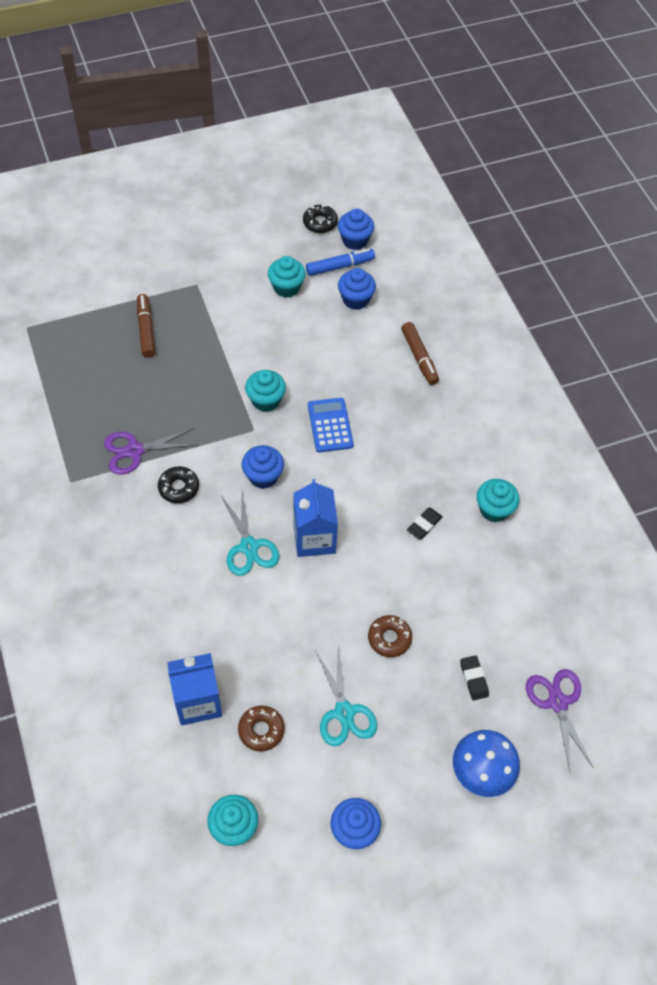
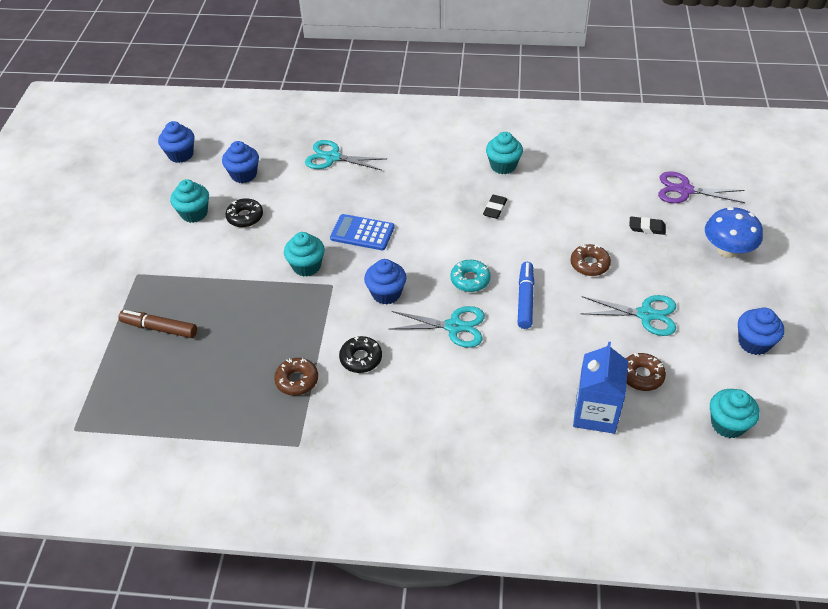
camera: 60 degrees left, 10 degrees down
purple scissors [104,428,198,475] -> brown donut [274,358,318,396]
blue carton [293,479,338,557] -> turquoise donut [450,260,491,292]
black donut [303,204,338,233] -> black donut moved to [225,198,263,227]
blue marker [306,248,375,276] -> blue marker moved to [518,262,534,329]
brown marker [401,322,439,385] -> turquoise scissors [305,140,386,170]
black eraser [407,508,443,540] -> black eraser turned 45 degrees clockwise [483,195,507,219]

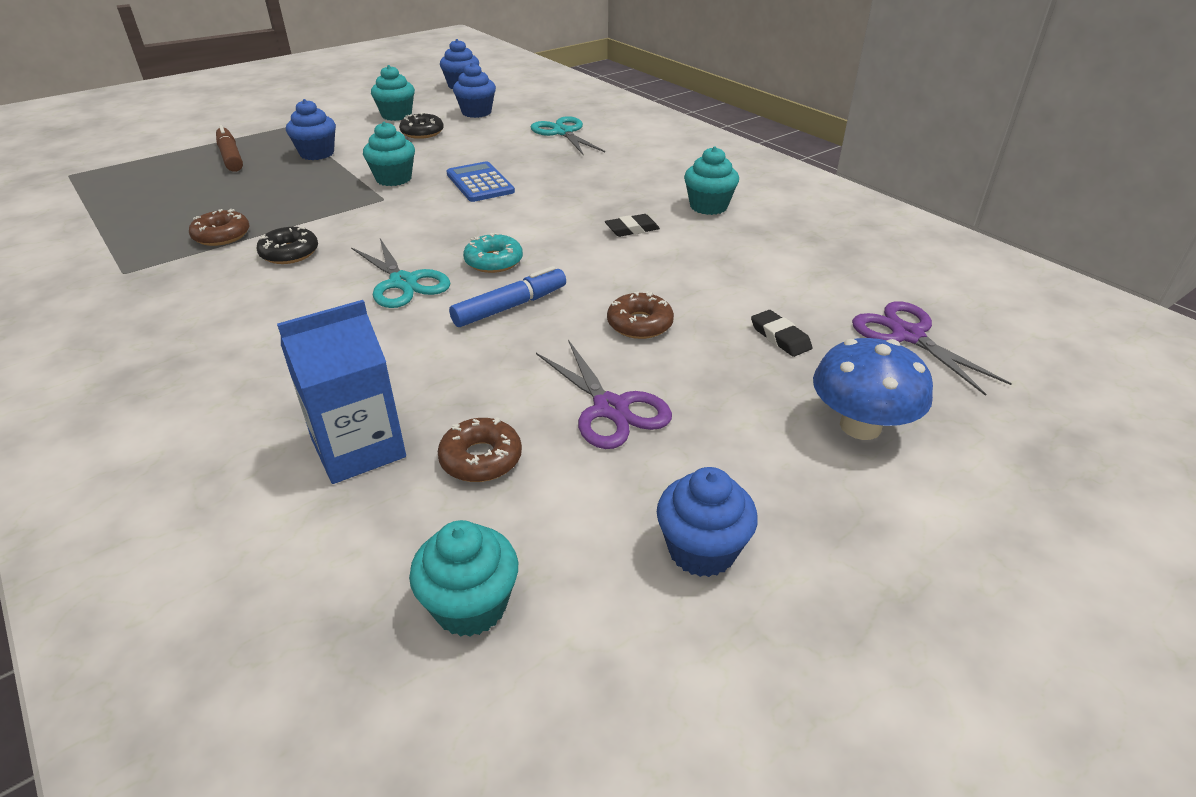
camera: 45 degrees right, 10 degrees down
blue cupcake [364,259,406,304] -> blue cupcake moved to [286,99,336,160]
turquoise scissors [580,295,676,336] -> purple scissors [536,340,672,449]

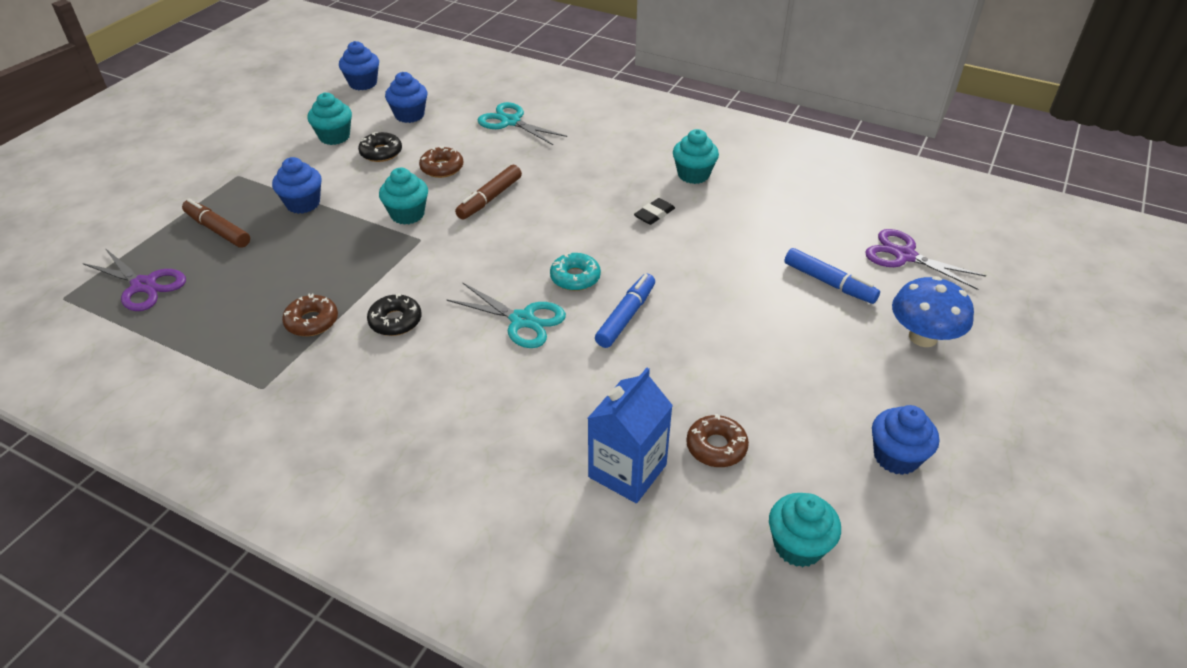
camera: 25 degrees left, 5 degrees up
blue calculator [447,161,515,202] -> brown marker [455,165,522,219]
purple scissors [536,340,672,449] -> purple scissors moved to [82,248,186,311]
brown donut [607,291,674,339] -> brown donut moved to [419,146,463,178]
black eraser [751,310,812,357] -> blue marker [784,248,880,304]

